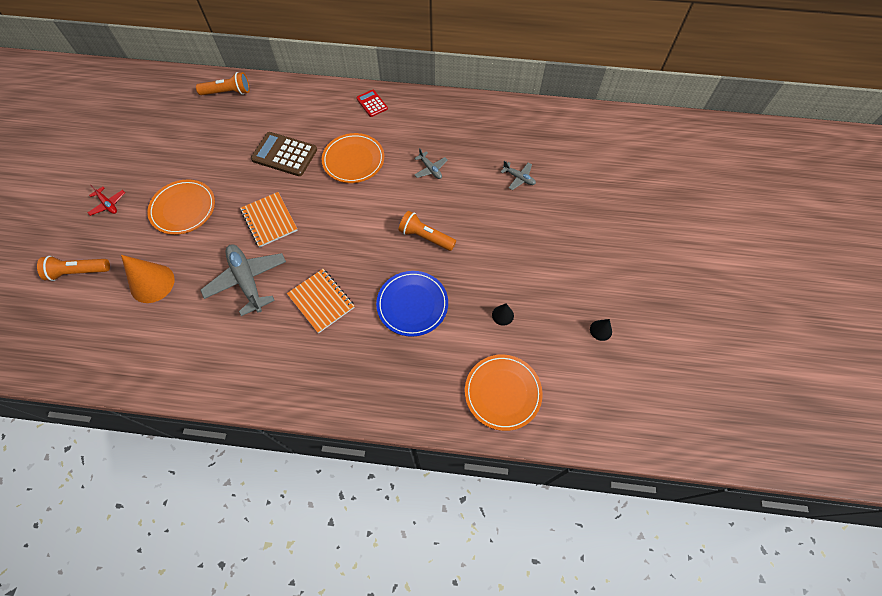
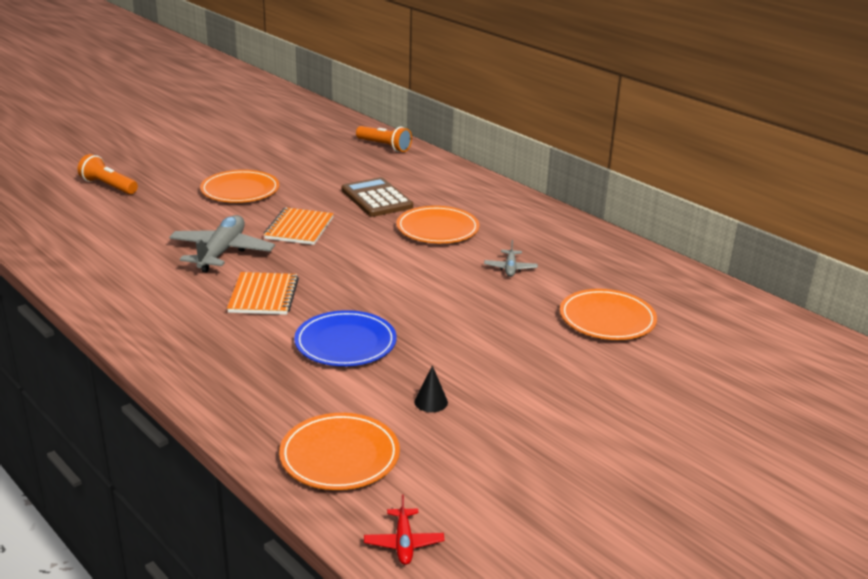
camera: 40 degrees right, 35 degrees down
red plane [87,185,125,216] -> red plane moved to [364,495,445,565]
orange cone [121,255,175,303] -> none
red calculator [356,90,388,117] -> none
orange flashlight [398,211,456,251] -> none
grey plane [501,161,536,190] -> orange plate [560,289,657,340]
black cone [590,319,612,341] -> none

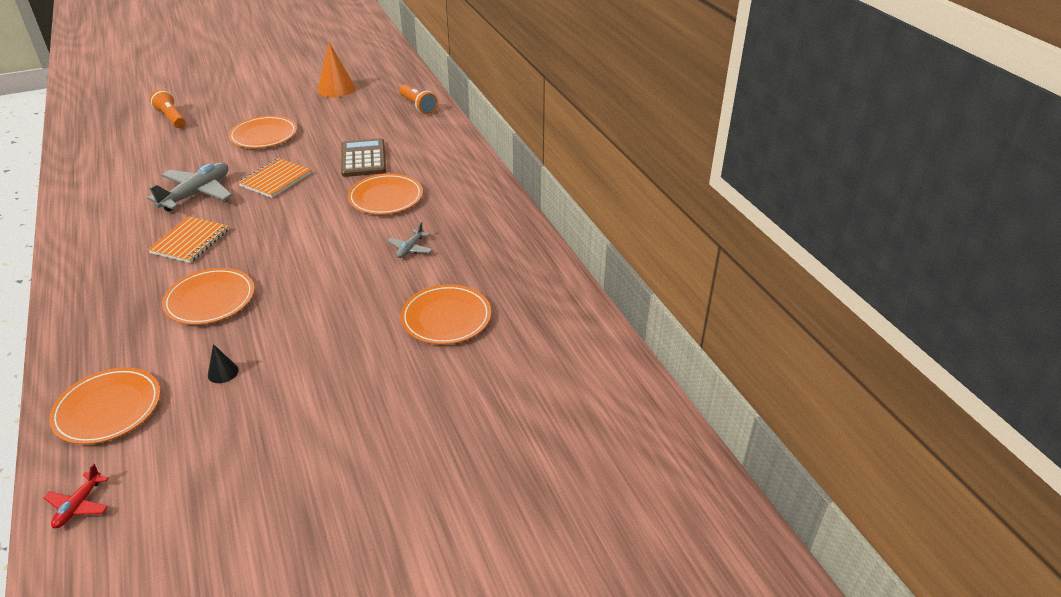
camera: 20 degrees right, 10 degrees up
blue plate [294,310,397,366] -> orange plate [162,268,255,325]
none -> orange cone [318,42,355,98]

